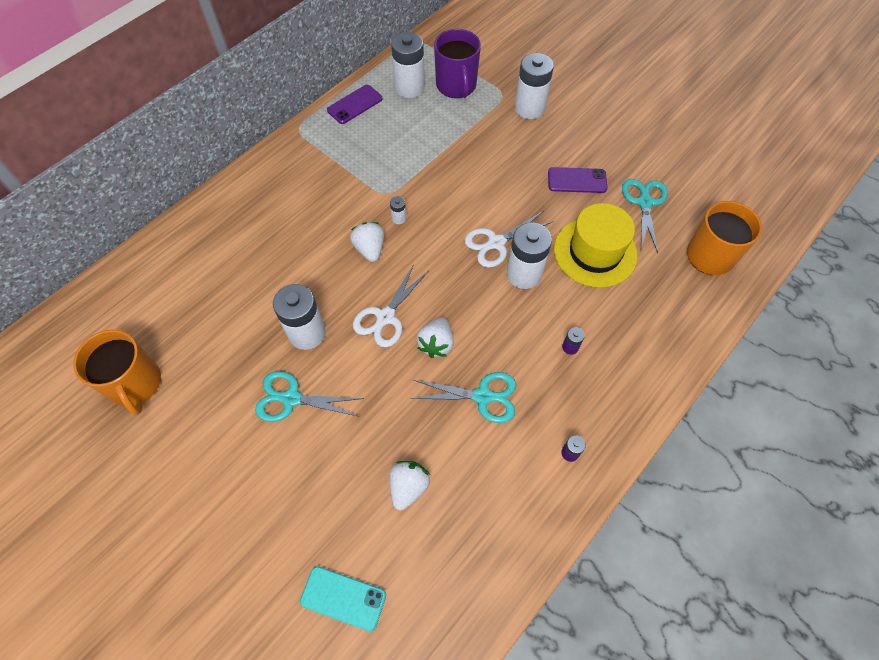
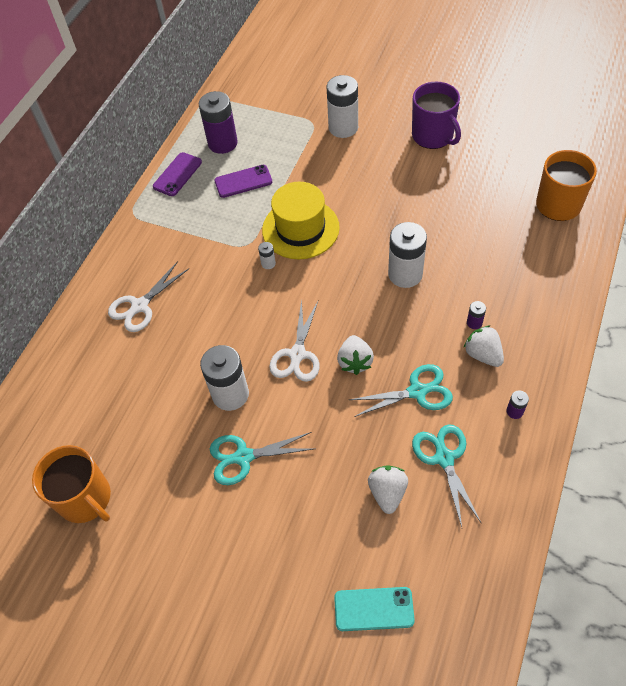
camera: 15 degrees left, 5 degrees down
white strawberry [350,222,384,262] -> white strawberry moved to [464,325,504,367]
white battery [391,32,425,98] -> purple battery [199,91,238,154]
purple mug [434,29,481,98] -> purple mug moved to [412,82,461,149]
white scissors [464,211,554,268] -> white scissors moved to [108,261,189,332]
purple phone [548,167,608,193] -> purple phone moved to [214,165,272,198]
yellow hat [554,203,638,288] -> yellow hat moved to [262,182,340,259]
turquoise scissors [622,179,668,253] -> turquoise scissors moved to [412,424,482,527]

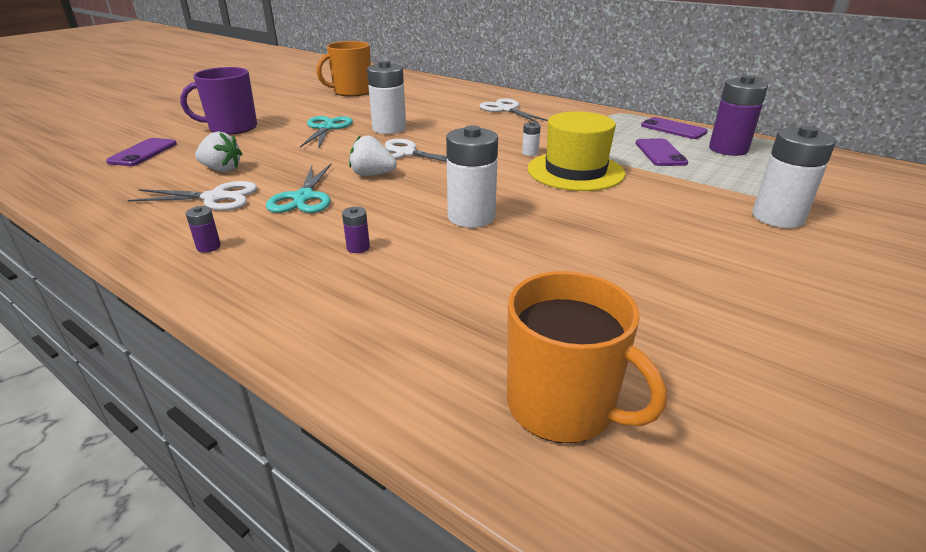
camera: 100 degrees right, 25 degrees down
turquoise phone [334,587,415,631] -> purple phone [106,138,177,166]
purple mug [412,82,461,149] -> purple mug moved to [180,67,257,135]
turquoise scissors [412,424,482,527] -> white scissors [128,181,257,210]
white strawberry [464,325,504,367] -> none

